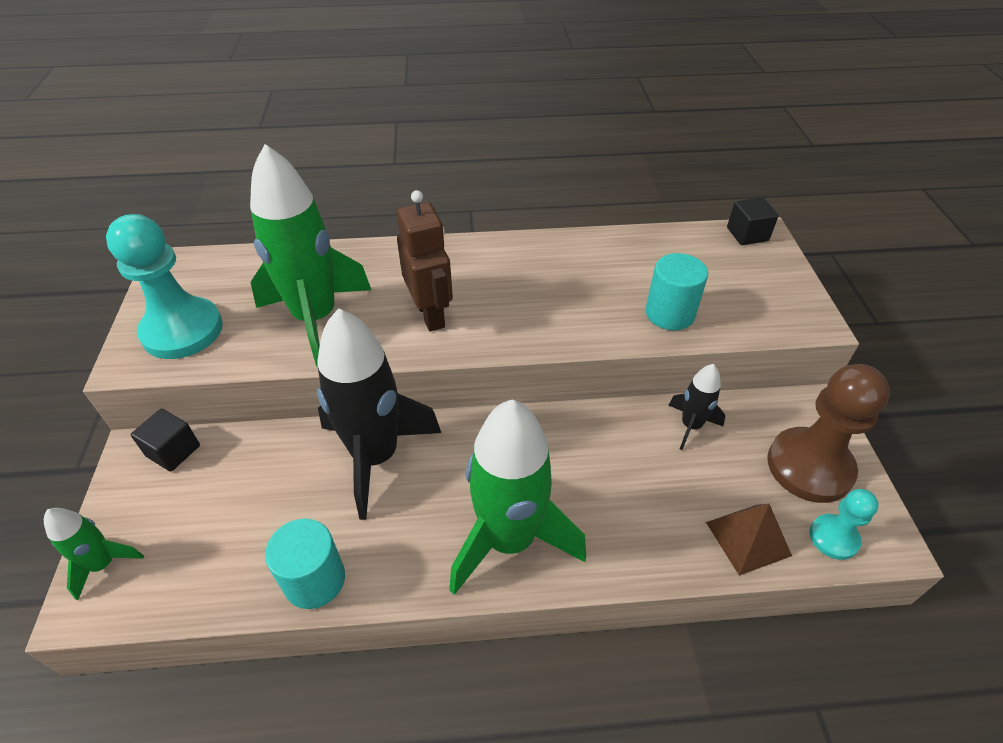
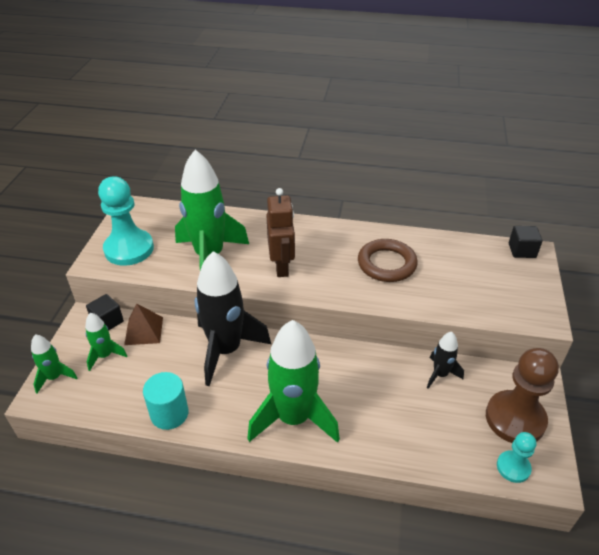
camera: 15 degrees right, 5 degrees down
turquoise cylinder [646,253,708,330] -> none
brown pyramid [706,503,792,576] -> brown pyramid moved to [124,304,163,345]
none -> green rocket [85,313,127,371]
none -> brown ring [358,239,418,282]

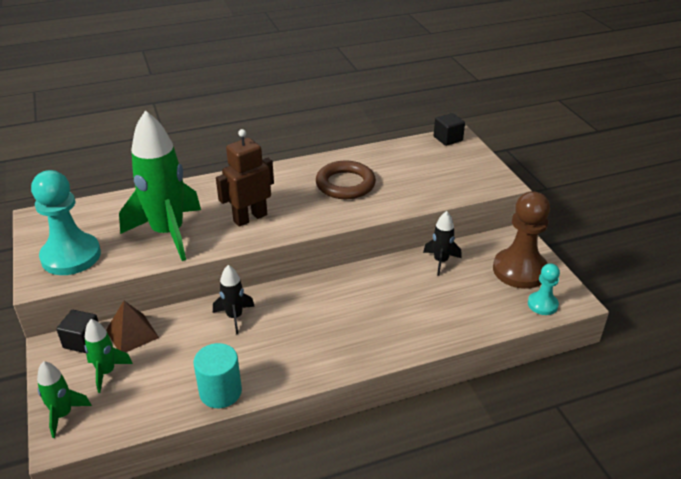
camera: 30 degrees left, 5 degrees down
black rocket [195,251,271,386] -> black rocket [213,265,255,334], size x0.48
green rocket [247,320,340,443] -> none
brown robot [266,188,295,277] -> brown robot turned 90 degrees counterclockwise [216,129,274,227]

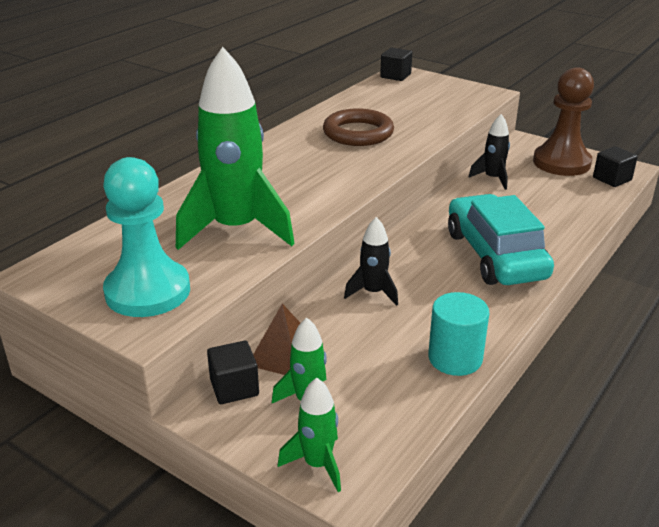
camera: 35 degrees left, 5 degrees down
brown robot [216,129,274,227] -> none
turquoise pawn [528,263,560,315] -> black cube [593,146,638,187]
none -> turquoise car [448,194,554,285]

